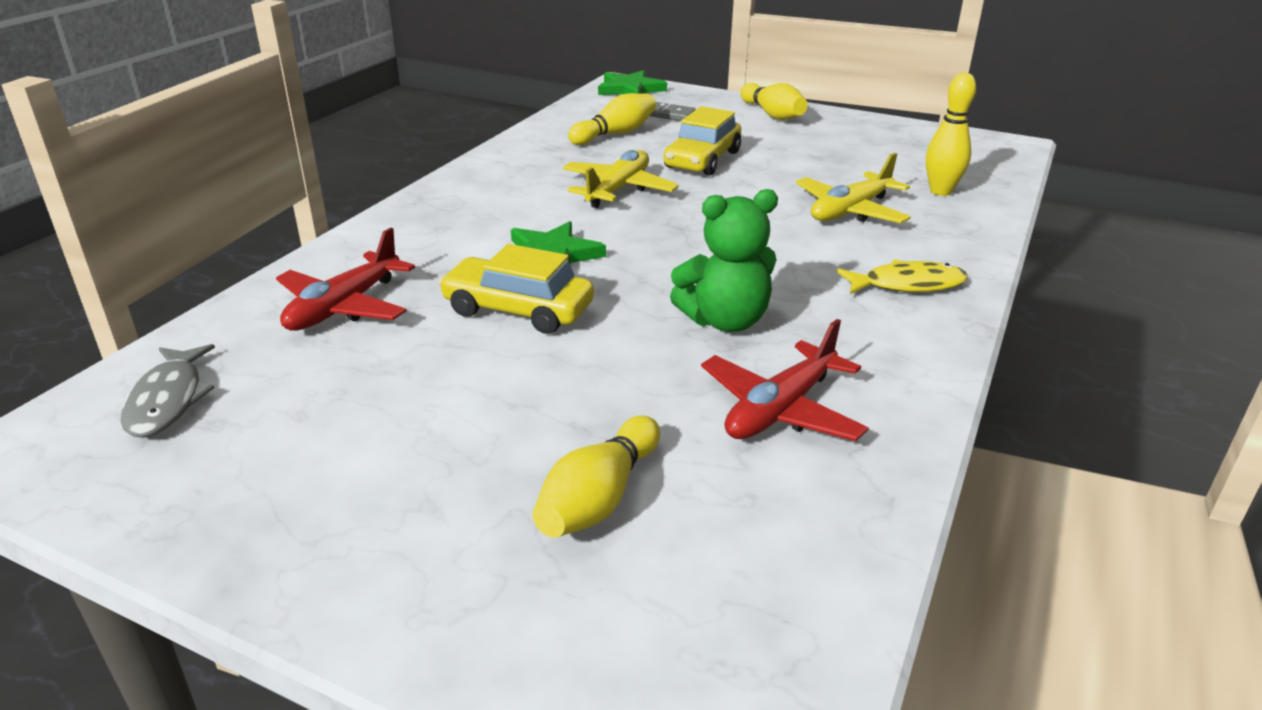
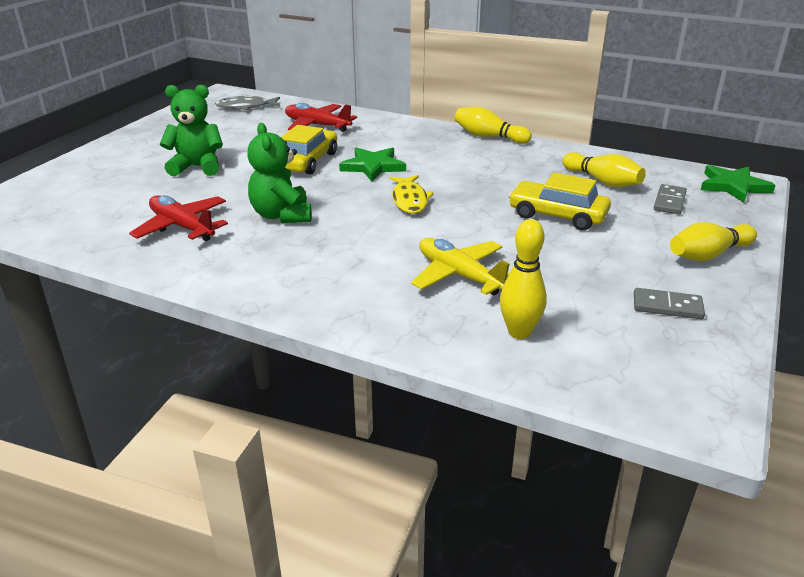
camera: 90 degrees right, 0 degrees up
yellow bowling pin [532,416,660,538] -> yellow bowling pin moved to [455,107,532,144]
yellow plane [563,150,679,208] -> none
yellow fish [836,260,968,294] -> yellow fish moved to [390,175,434,214]
none -> green teddy bear [160,85,223,176]
none -> grey domino [634,288,705,319]

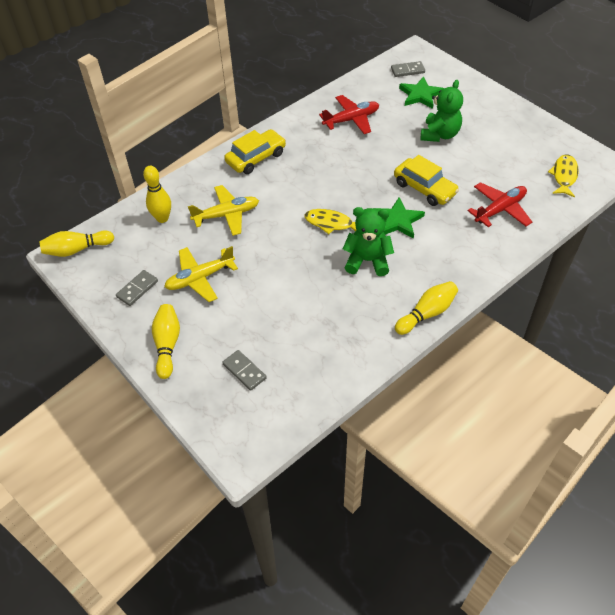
camera: 115 degrees right, 20 degrees up
grey fish [215,96,280,110] -> yellow fish [548,154,579,198]
green teddy bear [247,123,312,223] -> green teddy bear moved to [343,207,394,276]
yellow car [508,172,611,231] -> yellow car moved to [224,129,286,174]
yellow bowling pin [562,152,646,187] -> yellow bowling pin moved to [39,230,114,257]
green star [701,165,775,203] -> green star moved to [399,77,444,109]
none -> yellow plane [164,246,238,302]
none -> grey domino [391,61,425,77]

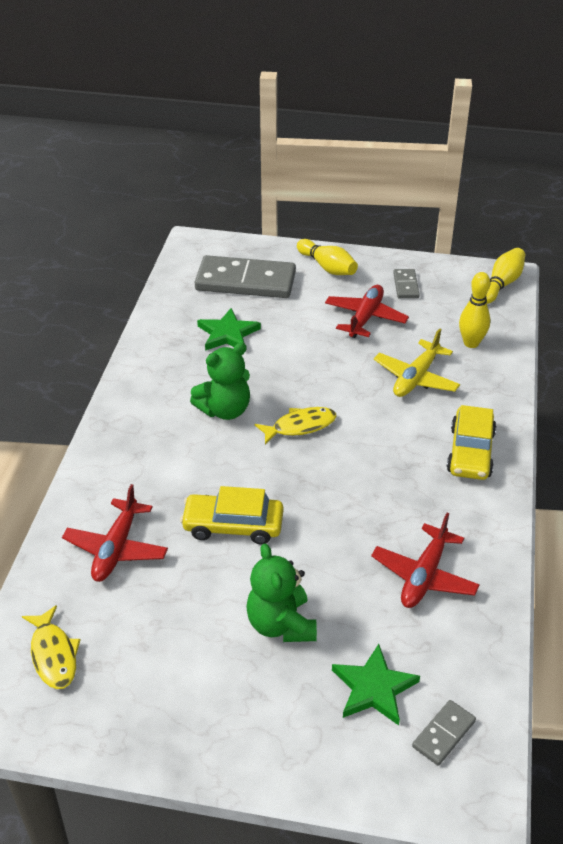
camera: 140 degrees right, 10 degrees down
yellow plane [164,246,238,302] -> red plane [325,285,409,338]
grey domino [222,350,267,391] -> grey domino [195,255,296,298], size x2.20
green star [373,197,425,239] -> green star moved to [197,308,261,351]
yellow bowling pin [395,281,458,335] -> none

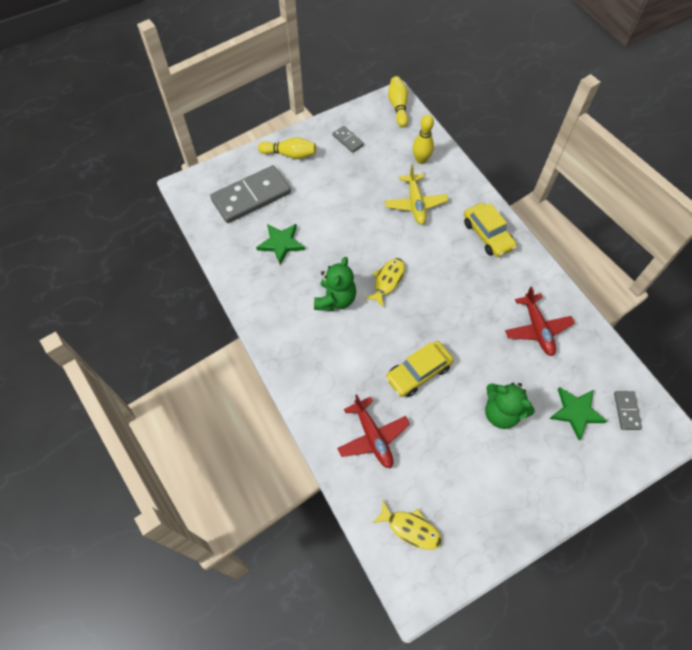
camera: 40 degrees left, 20 degrees up
red plane [325,285,409,338] -> none

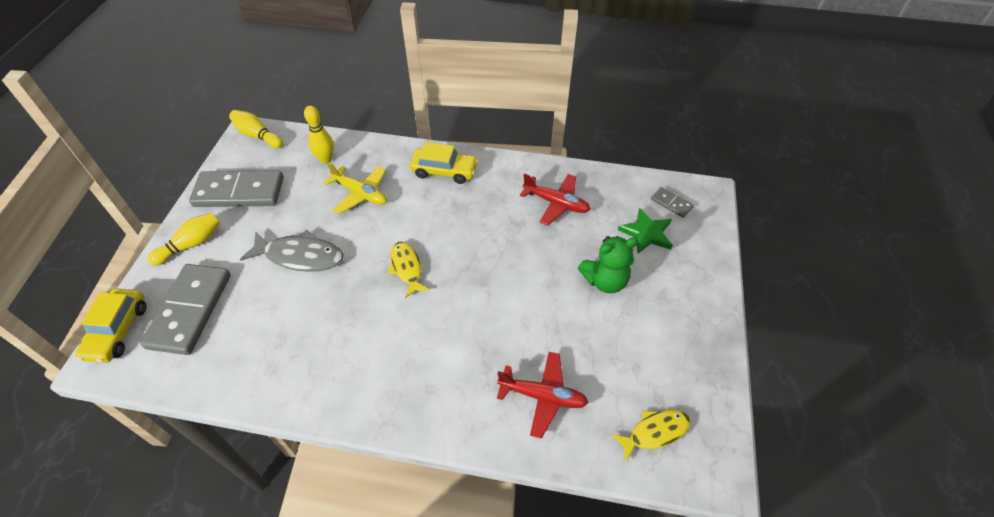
camera: 50 degrees left, 10 degrees down
green star [256,224,305,265] -> none
green teddy bear [314,257,356,311] -> none
grey domino [332,126,364,153] -> grey domino [189,170,284,207], size x2.20
yellow car [385,341,454,397] -> yellow car moved to [75,289,146,363]
none -> grey fish [240,230,343,272]

